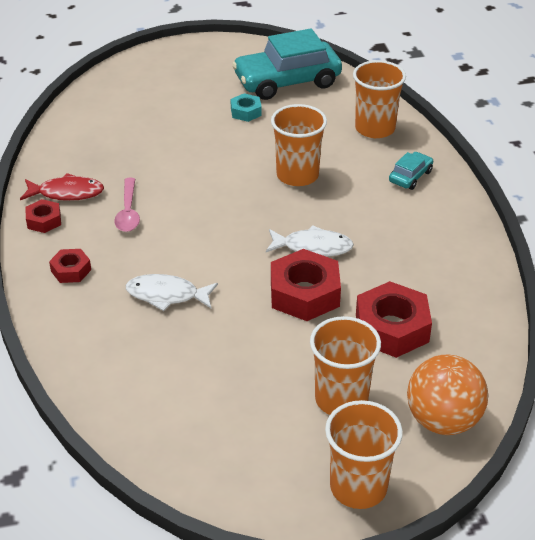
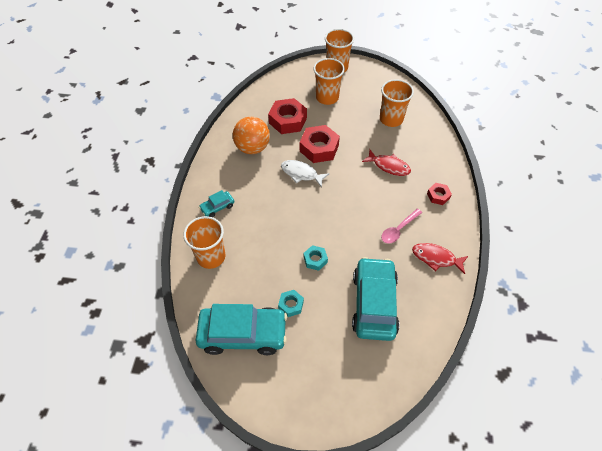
camera: 160 degrees left, 15 degrees up
red nut [25,199,61,233] -> none
pink spoon [114,178,140,232] -> pink spoon turned 150 degrees counterclockwise [381,209,422,244]
white fish [126,274,218,311] -> red fish [362,149,411,176]
orange cup [271,104,327,186] -> orange cup moved to [380,79,414,127]
orange ball [407,355,488,435] -> orange ball moved to [233,117,270,154]
none -> turquoise nut [304,245,328,271]
none -> turquoise car [352,257,399,341]

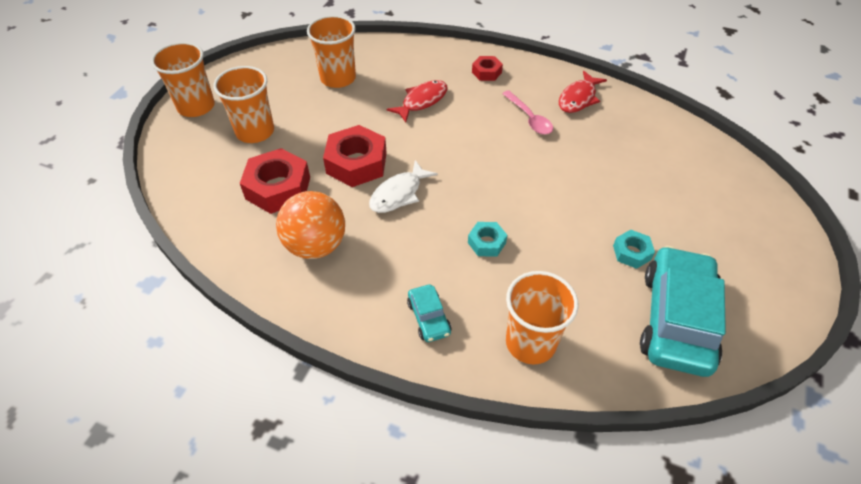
camera: 75 degrees left, 5 degrees down
turquoise nut [304,245,328,271] -> turquoise nut moved to [468,222,507,256]
turquoise car [352,257,399,341] -> none

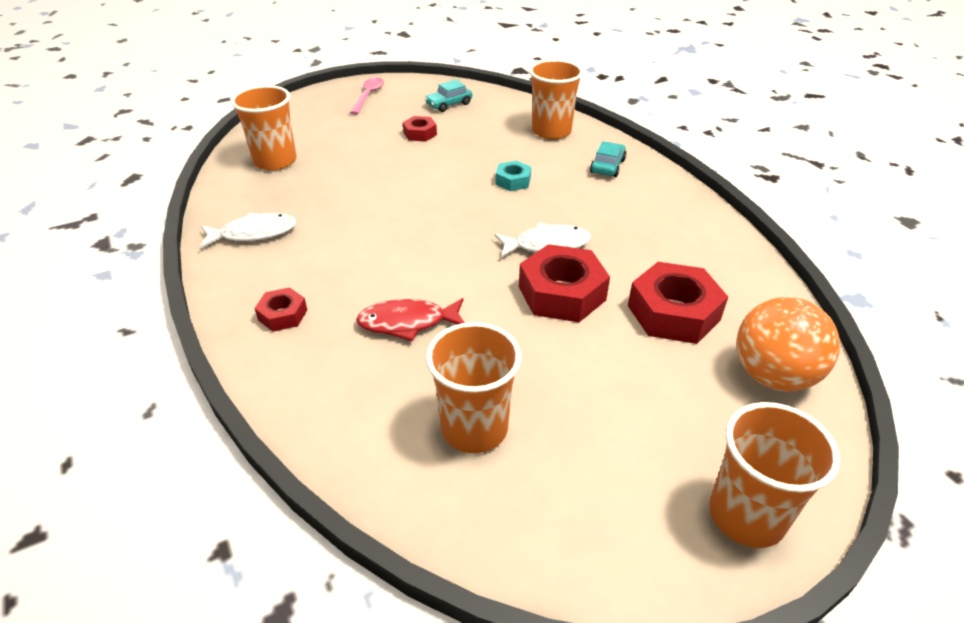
camera: 140 degrees left, 10 degrees down
orange cup [213,66,274,143] -> orange cup moved to [231,85,296,170]
orange ball [276,191,345,259] -> orange ball moved to [736,297,840,392]
pink spoon [502,90,553,135] -> pink spoon moved to [350,77,384,115]
red fish [559,71,607,113] -> white fish [200,213,296,249]
turquoise nut [613,230,655,269] -> red nut [403,116,437,142]
turquoise car [640,246,726,377] -> turquoise car [425,80,472,112], size x0.45

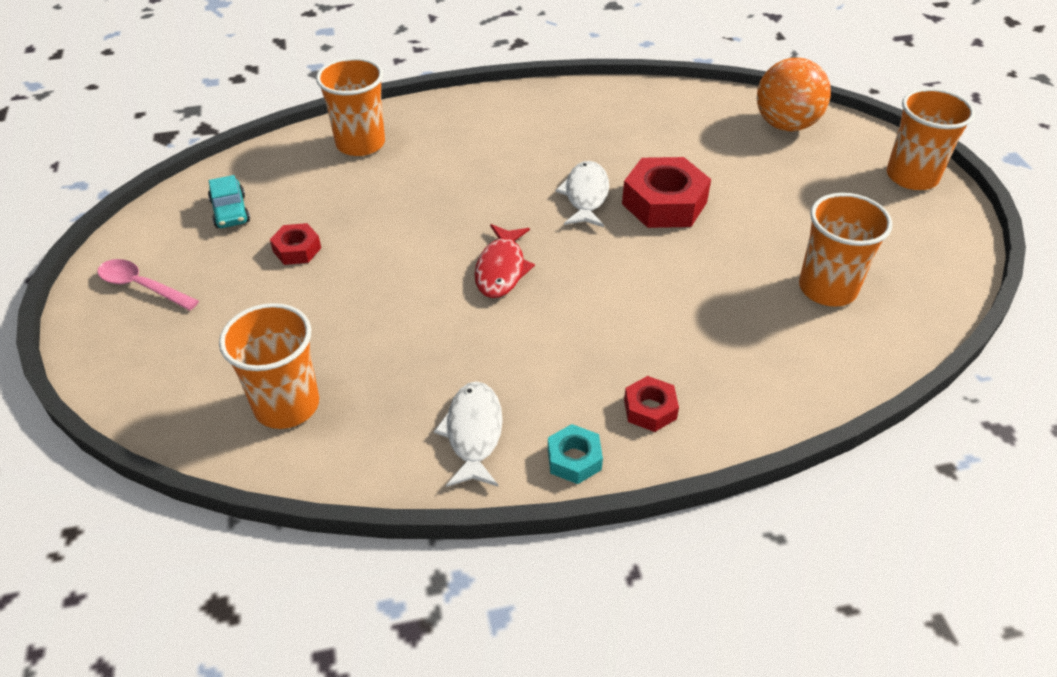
camera: 75 degrees left, 5 degrees up
red fish [356,298,465,341] -> red fish moved to [474,224,535,298]
turquoise nut [496,160,531,191] -> turquoise nut moved to [548,424,603,484]
turquoise car [590,141,627,177] -> none
red nut [628,262,728,344] -> none

